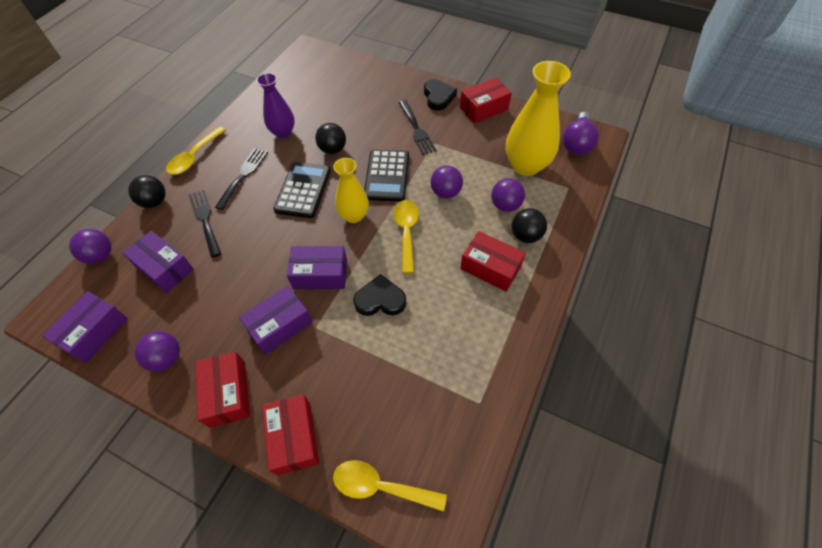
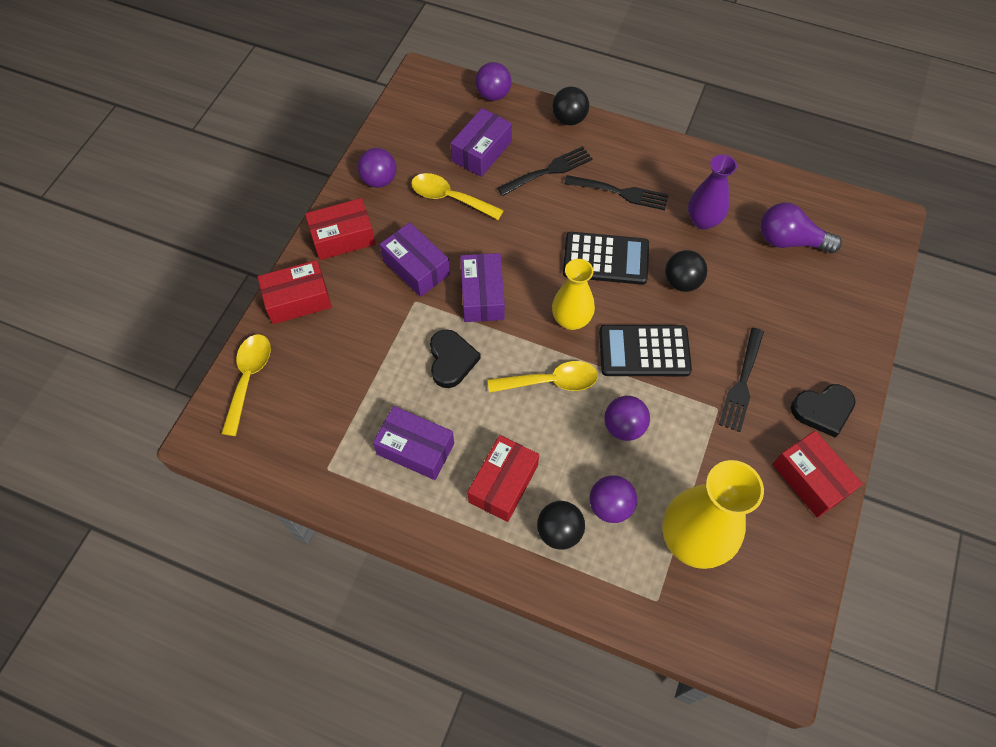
camera: 85 degrees right, 5 degrees up
purple box [42,291,128,363] -> purple box moved to [373,406,454,480]
yellow spoon [166,127,226,175] -> yellow spoon moved to [411,173,504,220]
black fork [399,100,436,155] -> black fork turned 45 degrees counterclockwise [719,328,764,432]
purple light bulb [563,112,599,155] -> purple light bulb moved to [760,203,842,253]

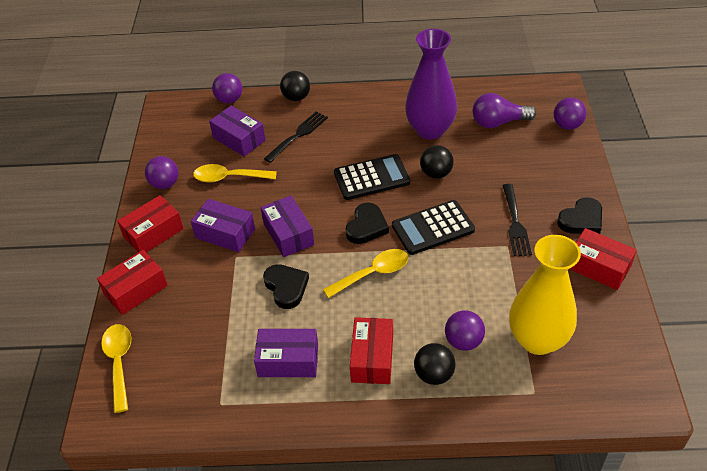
camera: 20 degrees left, 15 degrees down
purple box [451,108,512,177] -> purple box turned 60 degrees counterclockwise [209,106,266,157]
yellow vase [552,259,595,330] -> black heart [345,203,389,244]
black fork [564,175,669,210] -> none
purple ball [604,396,650,441] -> purple ball moved to [554,98,587,130]
purple vase [688,155,737,230] -> purple vase [405,29,457,140], size x1.62

